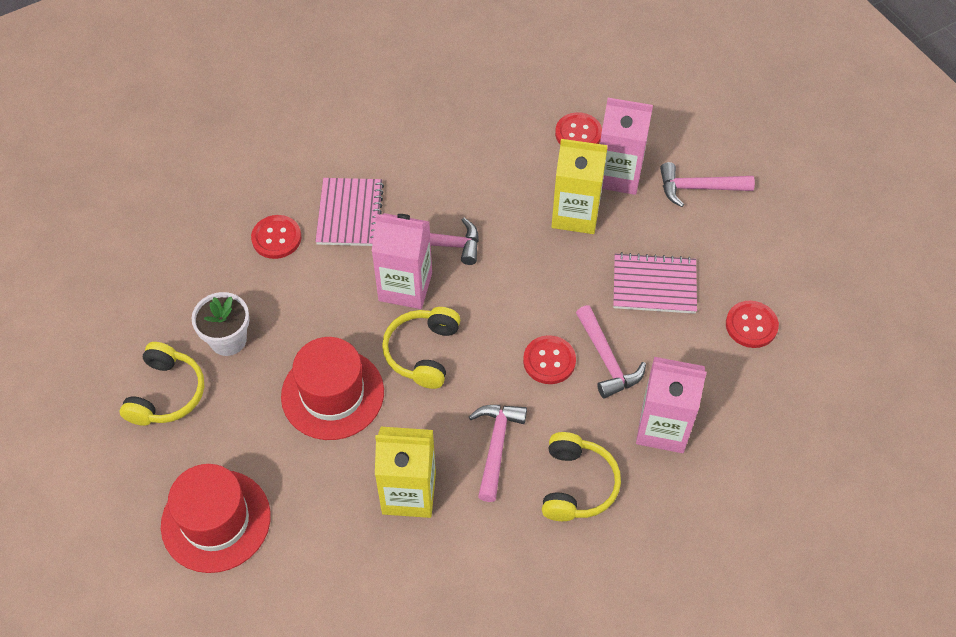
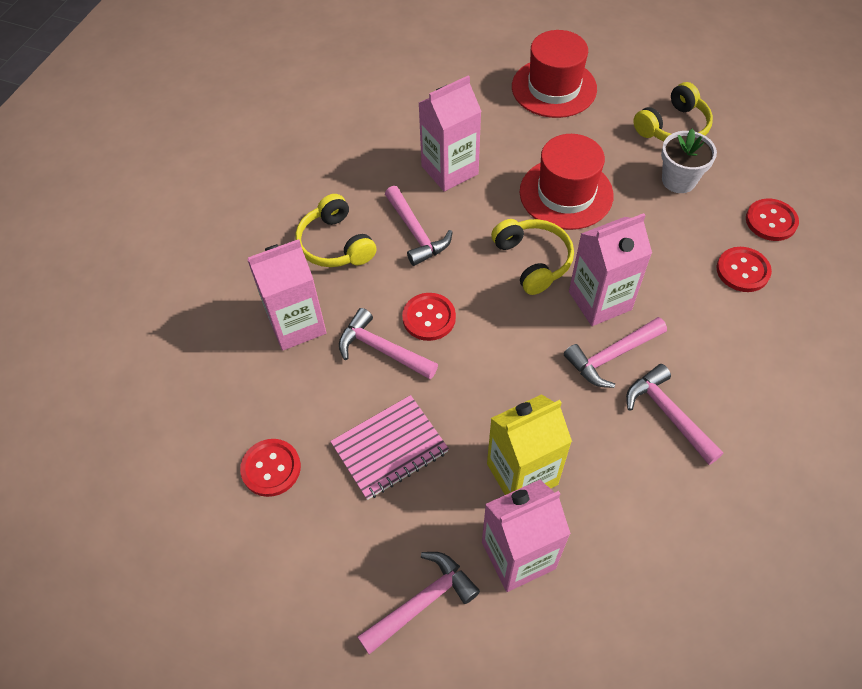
camera: 145 degrees right, 0 degrees up
yellow headphones [120,342,204,426] -> yellow headphones turned 105 degrees counterclockwise [633,82,713,141]
pink notebook [315,178,384,246] -> none
yellow carton [375,427,436,518] -> pink carton [419,75,482,192]
red button [555,112,602,144] -> red button moved to [746,198,799,241]
none -> pink hammer [626,364,724,465]

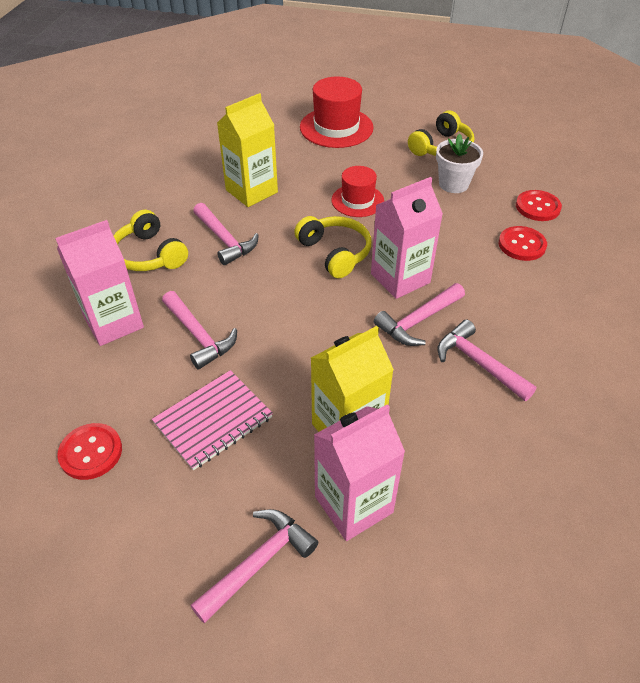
camera: 10 degrees left, 10 degrees down
pink hammer [339,308,438,379] -> pink hammer turned 150 degrees counterclockwise [162,291,237,370]
red button [402,293,456,341] -> none
pink carton [419,75,482,192] -> yellow carton [217,93,278,207]
red hat [519,134,614,230] -> red hat [332,166,384,217], size x0.63

